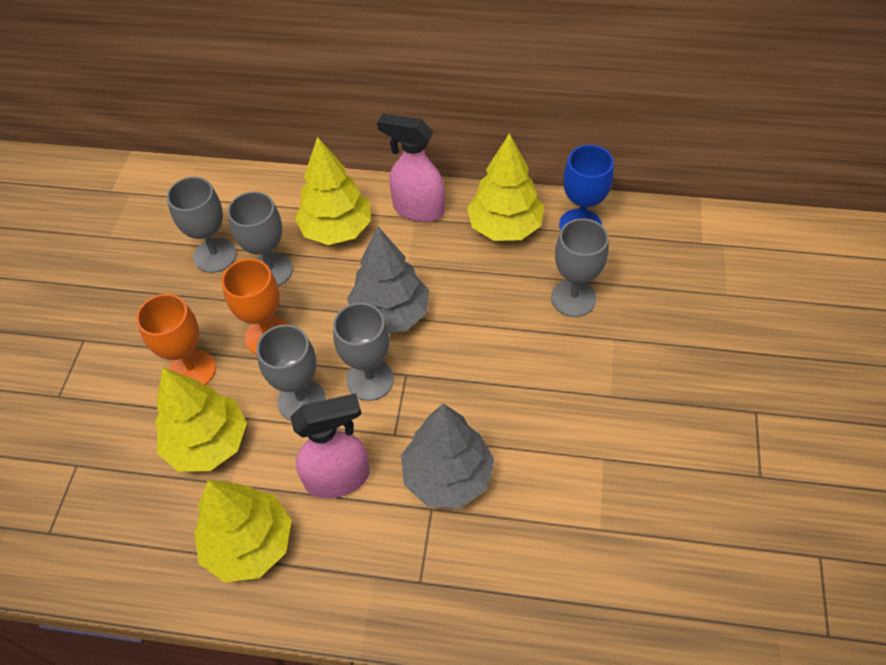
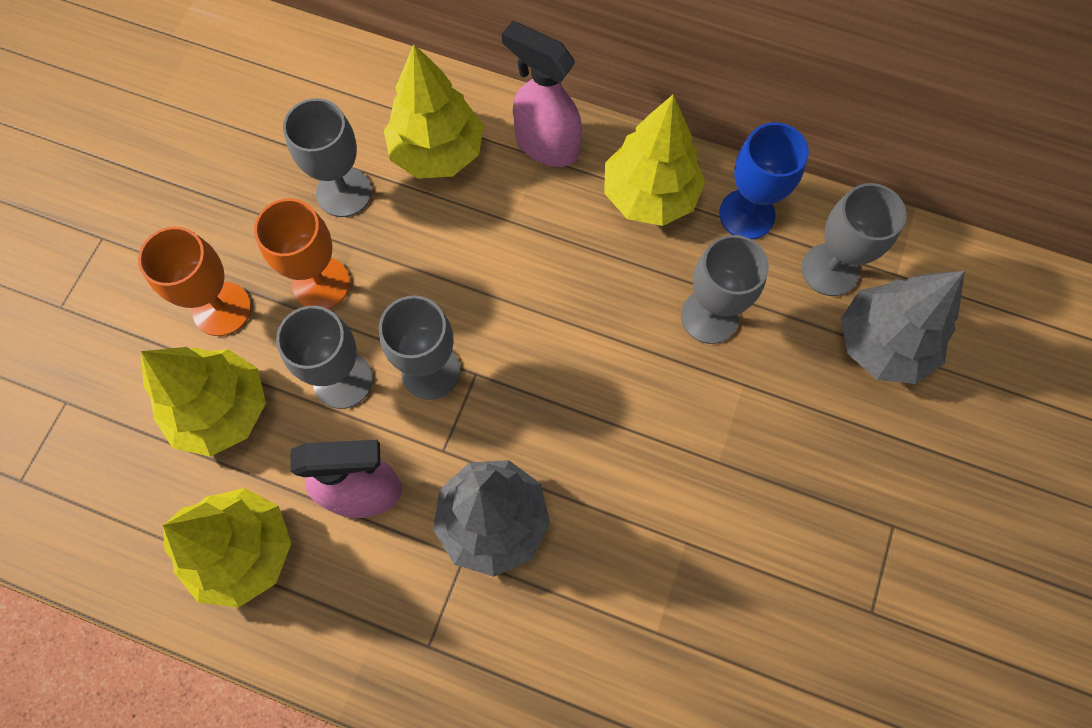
camera: 10 degrees right, 15 degrees up
grey goblet [167,177,237,273] -> grey goblet moved to [802,183,907,296]
grey tree [347,227,429,333] -> grey tree moved to [841,271,965,384]

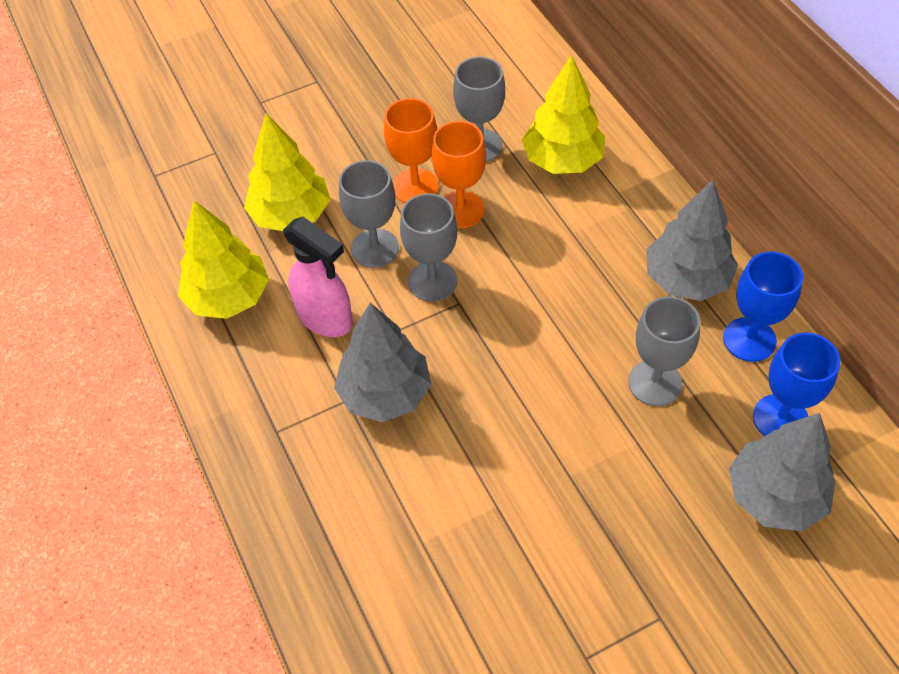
camera: 45 degrees right, 15 degrees down
orange goblet [138,227,251,336] -> orange goblet moved to [431,121,486,228]
pink spray bottle [502,21,582,167] -> none
yellow tree [604,95,705,226] -> grey tree [647,180,738,301]
grey goblet [802,183,907,296] -> blue goblet [753,333,841,436]

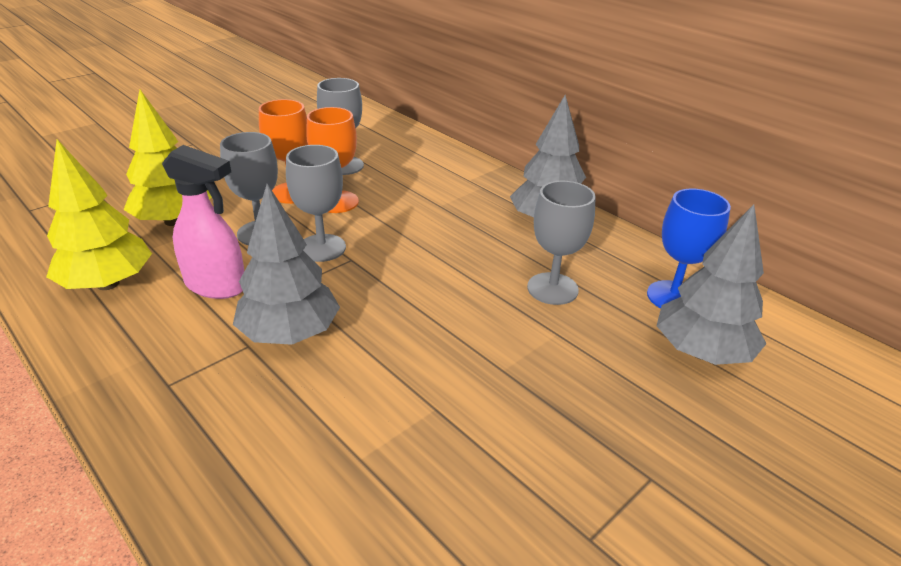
camera: 20 degrees left, 20 degrees down
yellow tree [522,55,605,174] -> none
blue goblet [723,252,803,362] -> none

